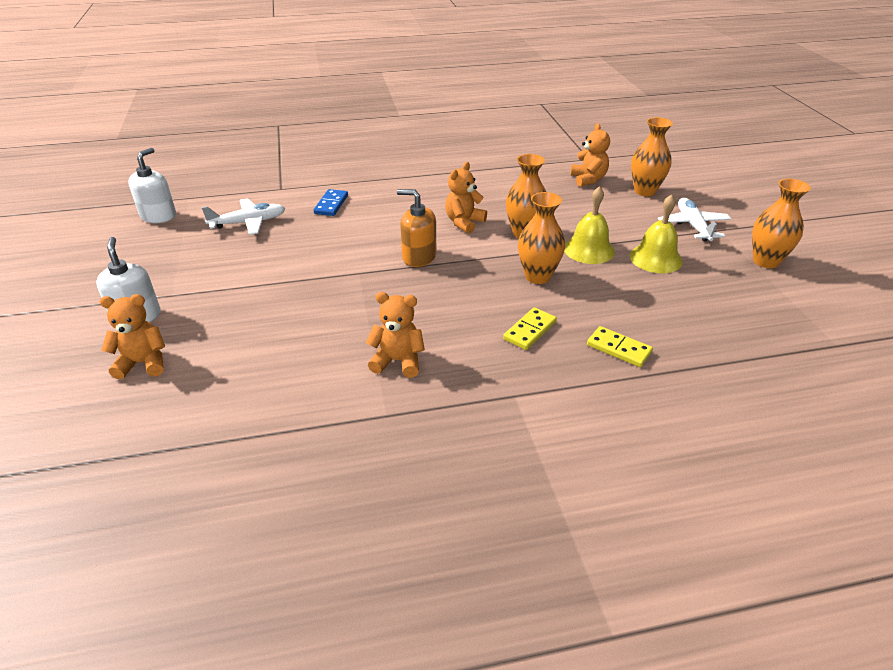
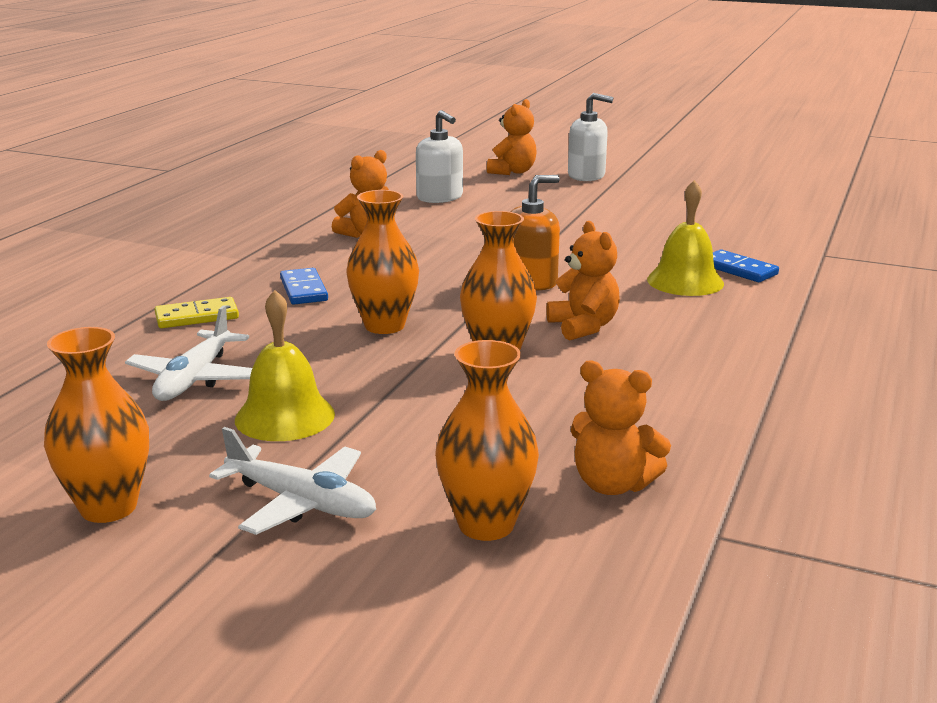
camera: 125 degrees right, 15 degrees down
white soap dispenser [128,148,176,223] -> white soap dispenser moved to [416,110,463,203]
white plane [202,198,285,235] -> white plane moved to [125,305,252,401]
yellow domino [503,307,557,350] -> blue domino [280,268,328,305]
yellow bell [564,186,615,264] -> yellow bell moved to [647,180,724,296]

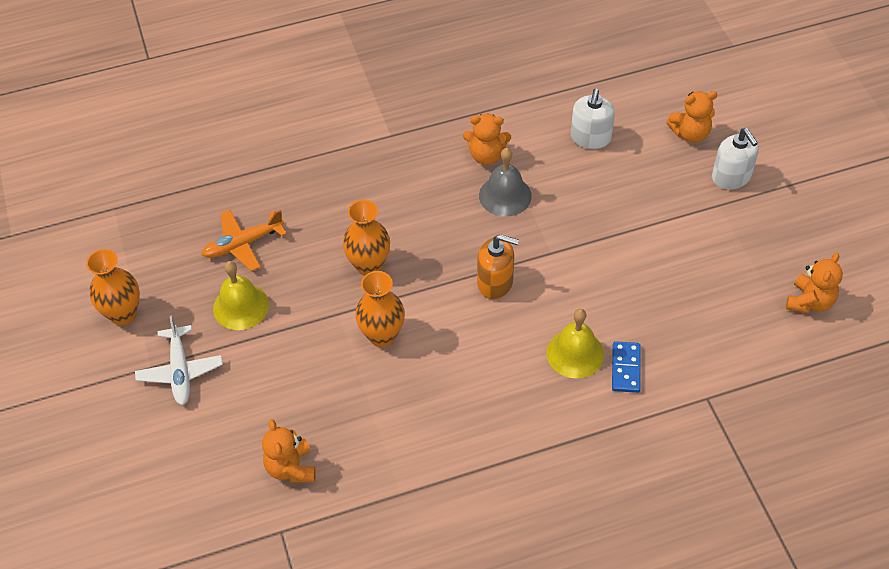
camera: 50 degrees right, 30 degrees up
white plane [125,305,252,401] -> orange plane [201,210,287,271]
yellow domino [155,297,239,328] -> none
blue domino [280,268,328,305] -> none
orange vase [435,340,539,541] -> none
orange teddy bear [546,221,620,340] -> orange teddy bear moved to [786,253,843,314]
none -> grey bell [479,148,532,217]

